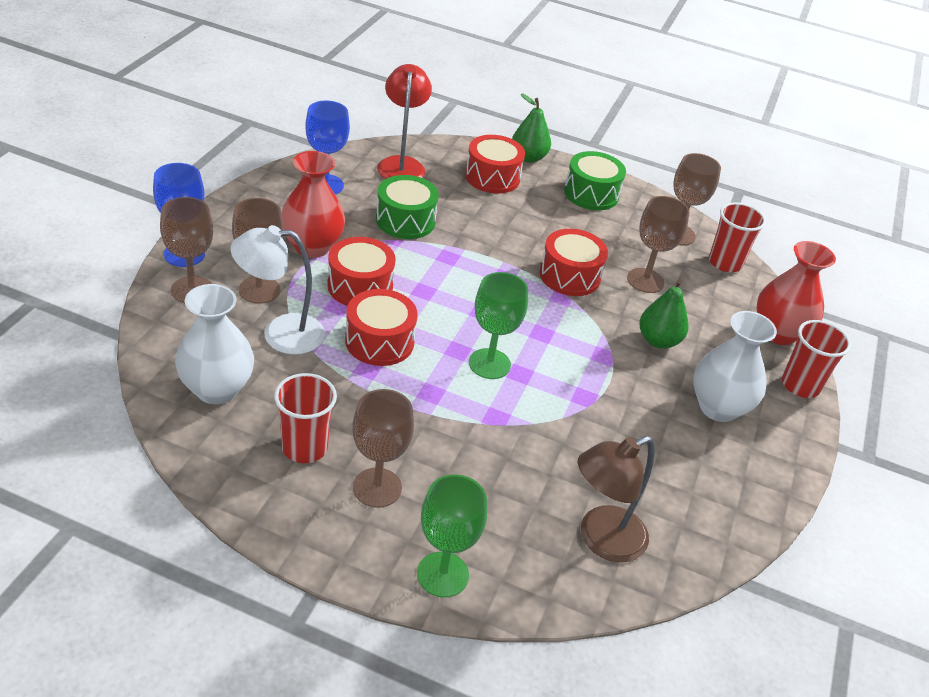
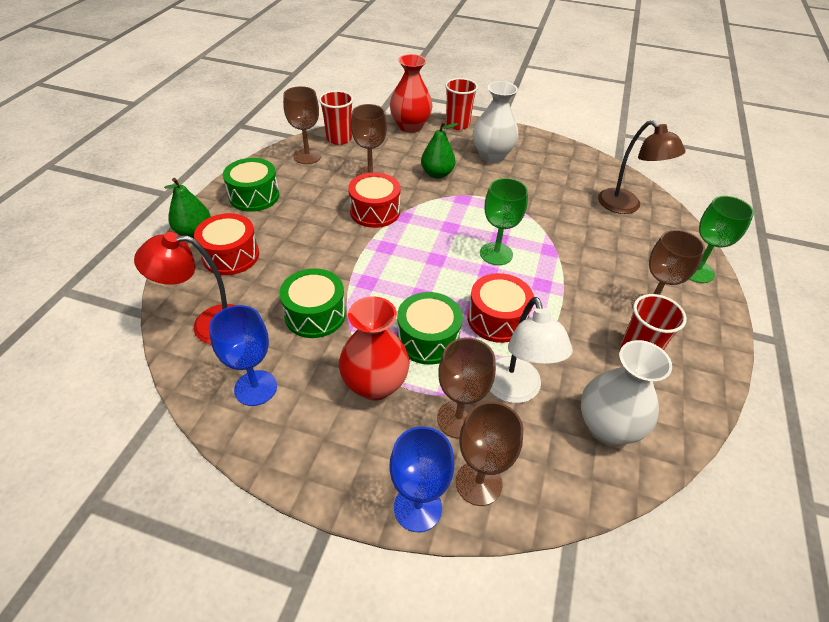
camera: 90 degrees left, 5 degrees up
red drum [328,237,396,306] -> green drum [397,292,463,365]

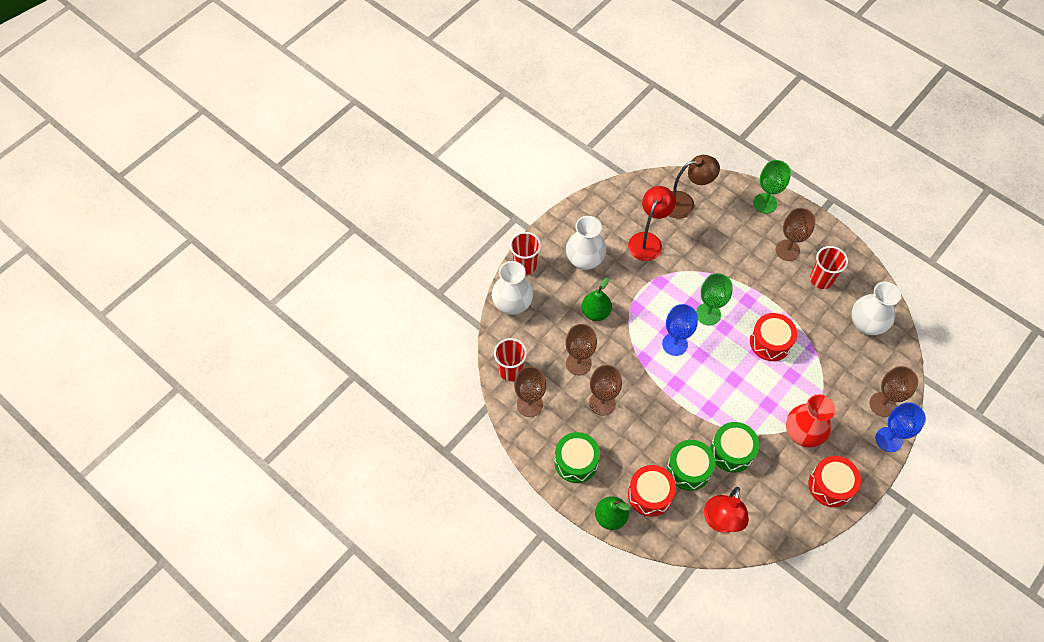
camera: 65 degrees left, 15 degrees up
blue goblet [209,305,277,406] -> blue goblet moved to [662,304,698,356]
red drum [348,173,401,228] -> red drum moved to [809,456,861,507]
red vase [390,54,433,133] -> white vase [492,261,533,315]
green drum [397,292,463,365] -> green drum moved to [667,440,715,491]
brown goblet [437,337,496,439] -> brown goblet moved to [589,365,622,416]
white lamp [490,297,573,403] -> none
none -> red lamp [628,186,676,261]

